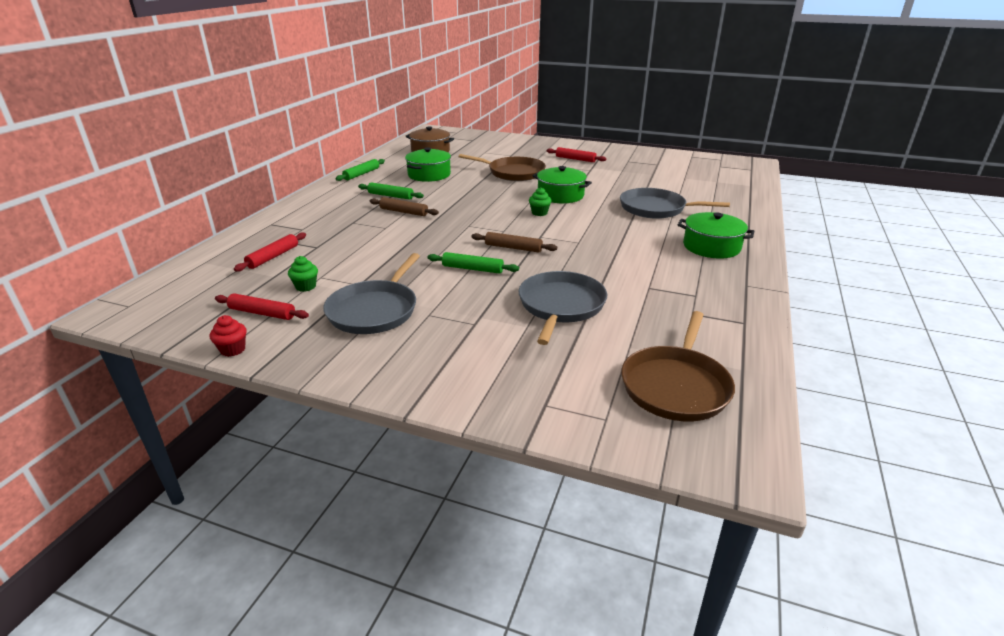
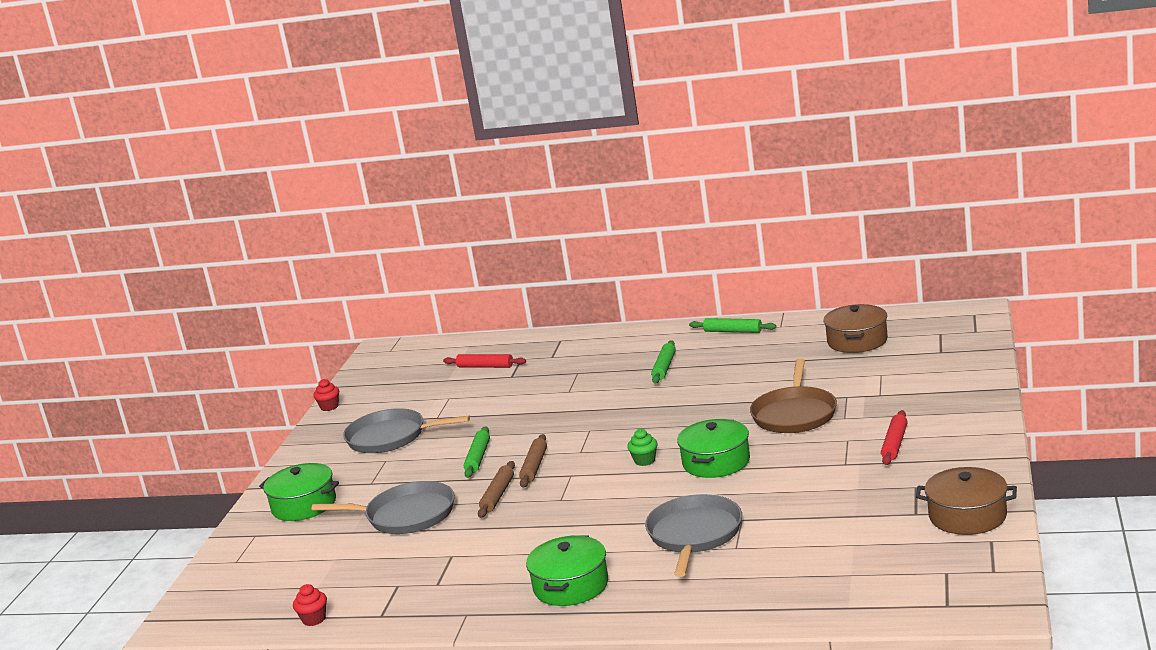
camera: 85 degrees right, 10 degrees down
red rolling pin [215,293,309,320] -> none
green cupcake [288,256,318,292] -> none
brown rolling pin [370,197,439,216] -> brown rolling pin moved to [478,461,515,518]
green pot [405,147,451,182] -> green pot moved to [259,463,339,521]
brown pan [621,311,735,421] -> none
none -> red cupcake [293,584,327,626]
none -> brown pot [916,467,1017,535]

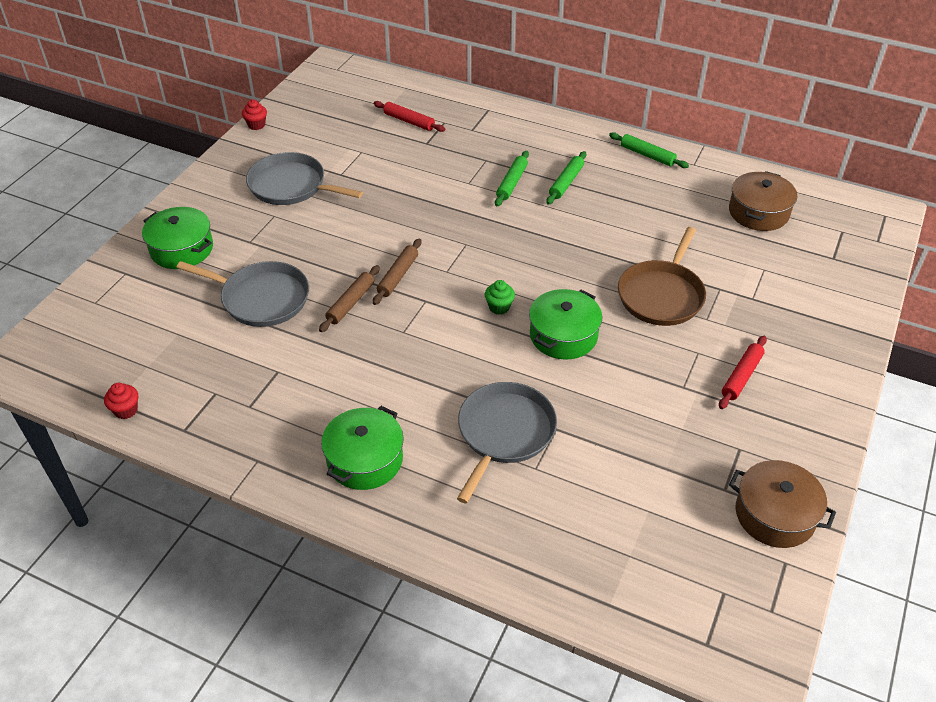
camera: 10 degrees right, 25 degrees up
green rolling pin [464,426,490,478] -> green rolling pin moved to [495,151,529,206]

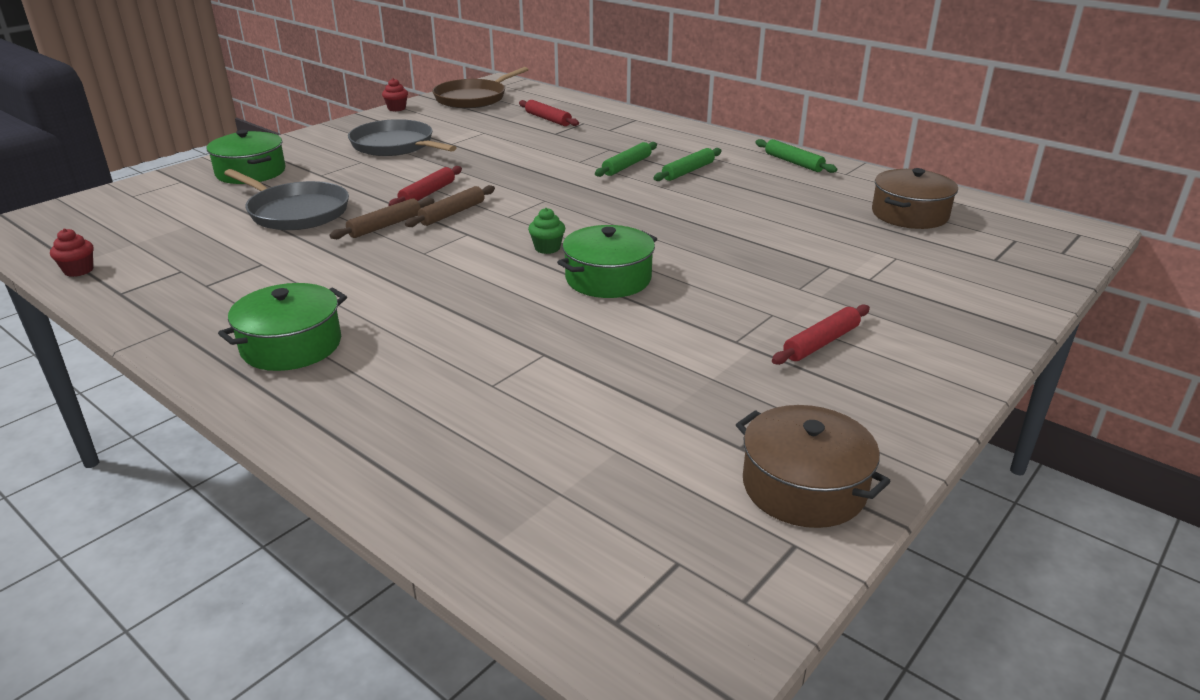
camera: 15 degrees right, 15 degrees down
grey pan [457,382,557,504] -> none
brown pan [618,227,706,326] -> brown pan moved to [432,67,528,108]
none -> red rolling pin [388,166,462,206]

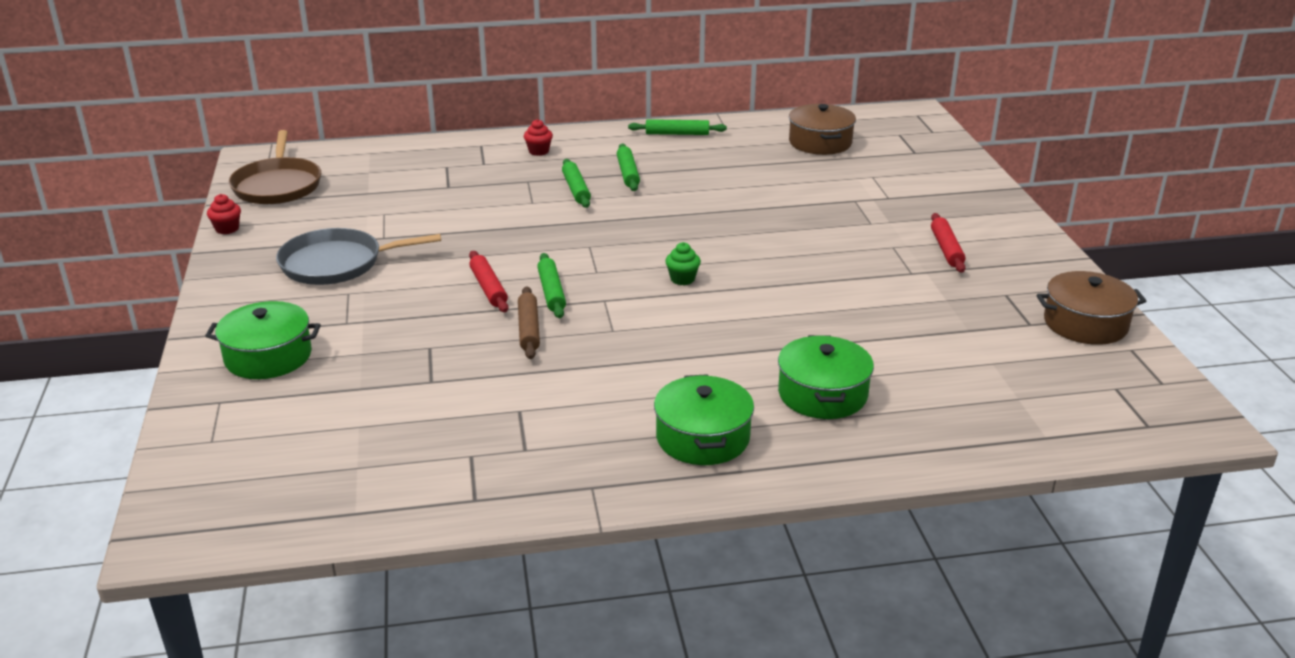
camera: 50 degrees left, 0 degrees up
red cupcake [50,228,93,277] -> red cupcake moved to [524,119,553,156]
grey pan [224,169,349,230] -> none
brown rolling pin [405,185,495,227] -> green rolling pin [537,253,566,318]
red rolling pin [519,100,579,126] -> none
green pot [557,225,657,298] -> green pot moved to [778,335,874,419]

